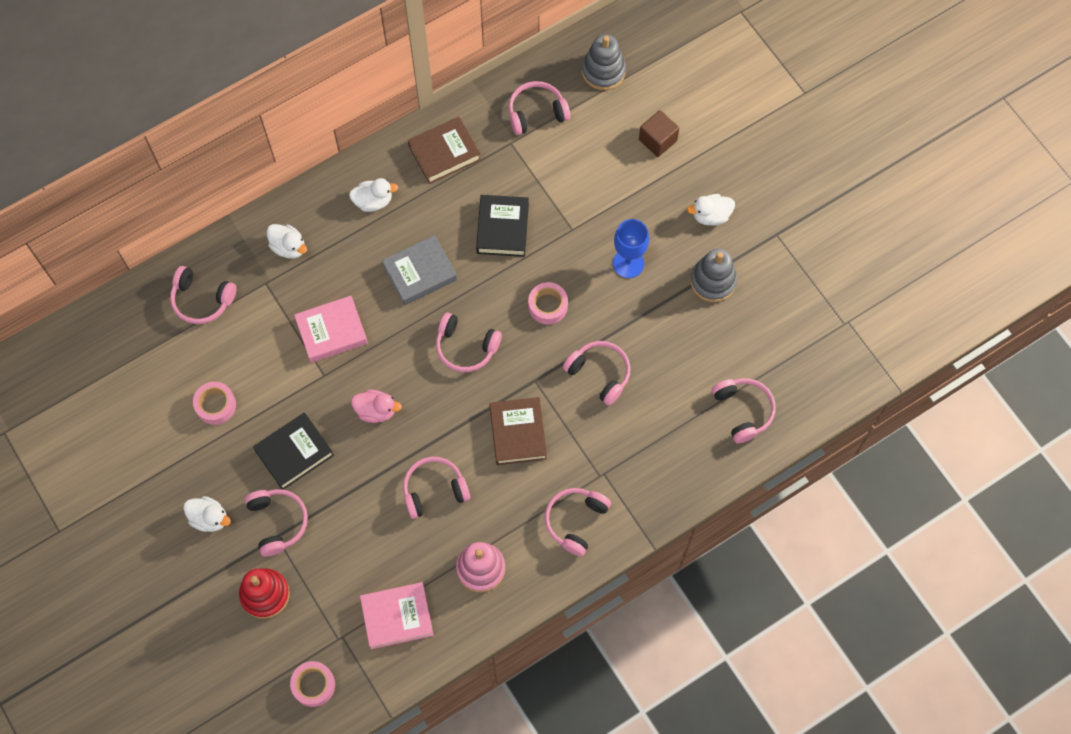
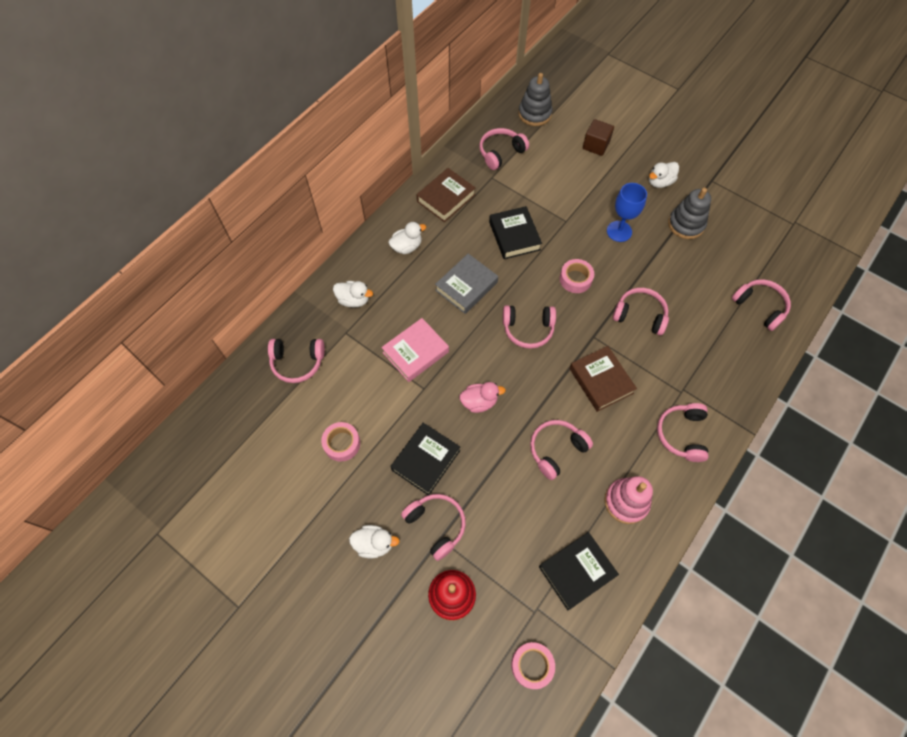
camera: 20 degrees left, 5 degrees down
pink book [360,582,434,649] -> black book [539,532,619,610]

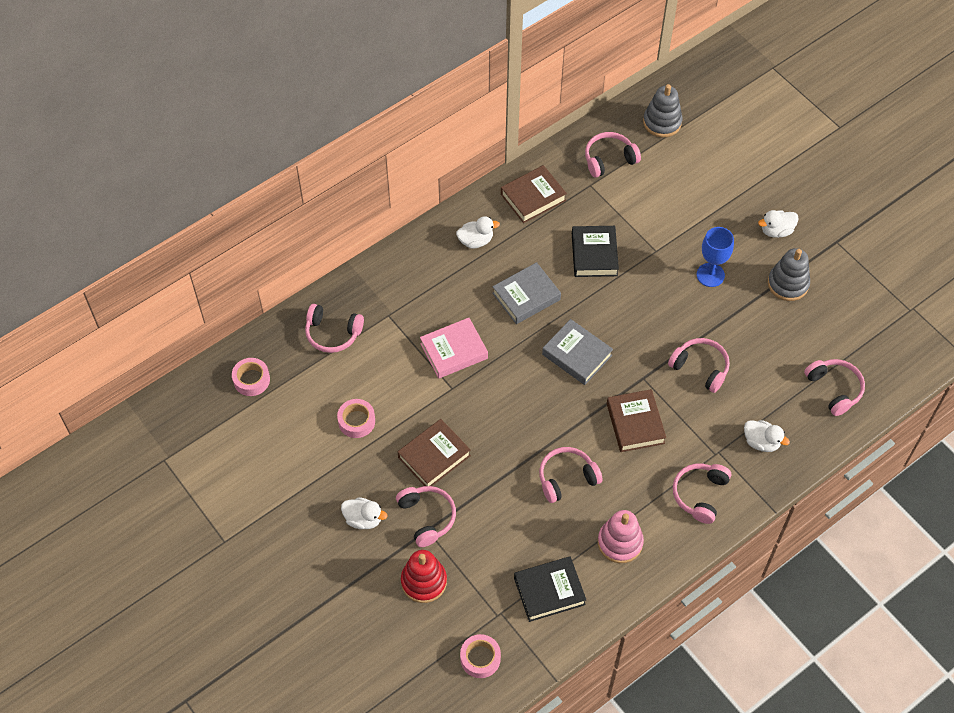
camera: 15 degrees right, 5 degrees down
white duck [333,281,373,307] -> white duck moved to [744,420,790,452]
black book [390,423,460,495] -> brown book [398,419,471,486]
pink duck [459,382,506,413] -> none
pink headphones [503,305,556,349] -> grey book [542,319,613,385]
pink tape [560,259,594,293] -> pink tape moved to [232,358,270,396]
brown cube [583,119,614,156] -> none

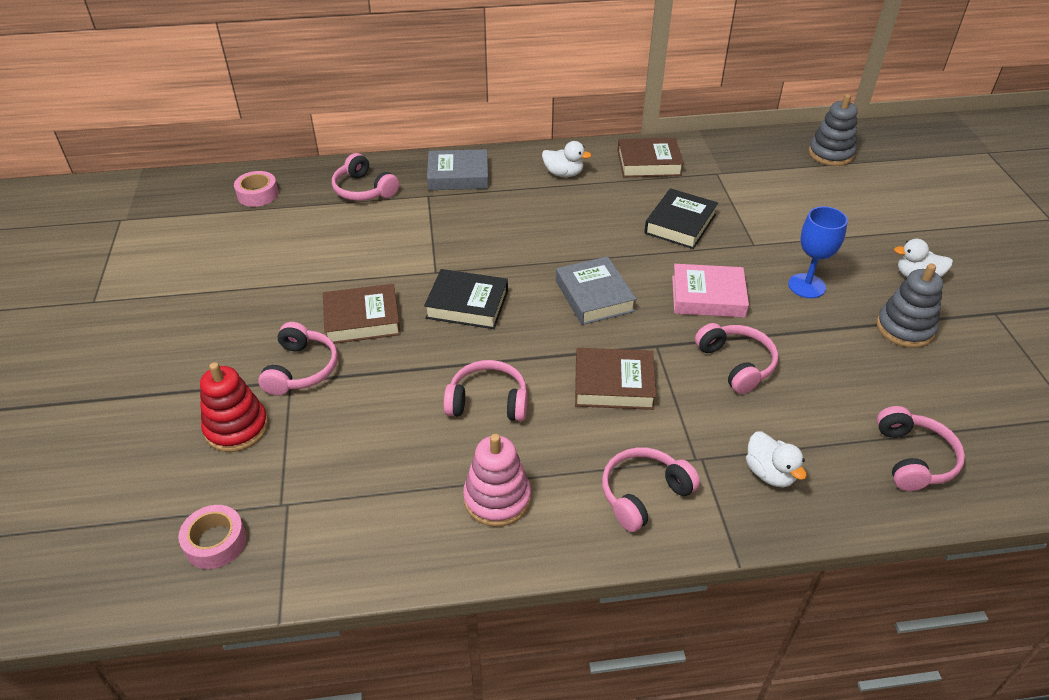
camera: 30 degrees right, 15 degrees down
pink tape [337,399,375,438] -> none
white duck [341,497,387,529] -> none
pink book [420,318,488,379] -> pink book moved to [672,264,749,318]
grey book [492,262,561,324] -> grey book moved to [427,149,488,190]
black book [514,556,586,622] -> black book moved to [424,269,508,329]
pink headphones [585,132,641,178] -> none
brown book [607,389,666,452] -> brown book turned 75 degrees clockwise [575,348,656,410]

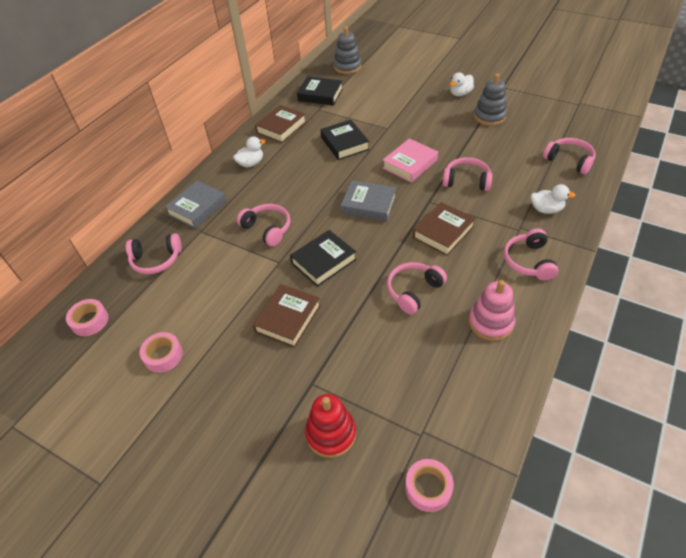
camera: 50 degrees left, 5 degrees up
pink headphones [258,322,338,395] -> pink headphones moved to [237,204,290,246]
blue goblet [788,206,848,298] -> none
none -> pink tape [139,332,183,373]
none -> black book [297,76,343,106]

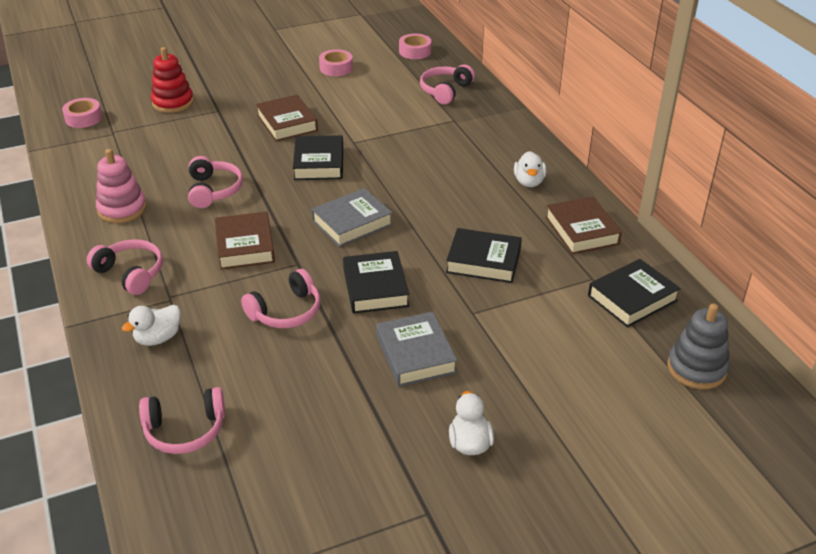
camera: 125 degrees right, 10 degrees down
grey book [165,181,226,229] -> grey book moved to [376,312,458,387]
pink headphones [237,204,290,246] -> none
pink book [383,138,438,183] -> black book [343,251,409,314]
grey stacking toy [474,74,507,126] -> none

